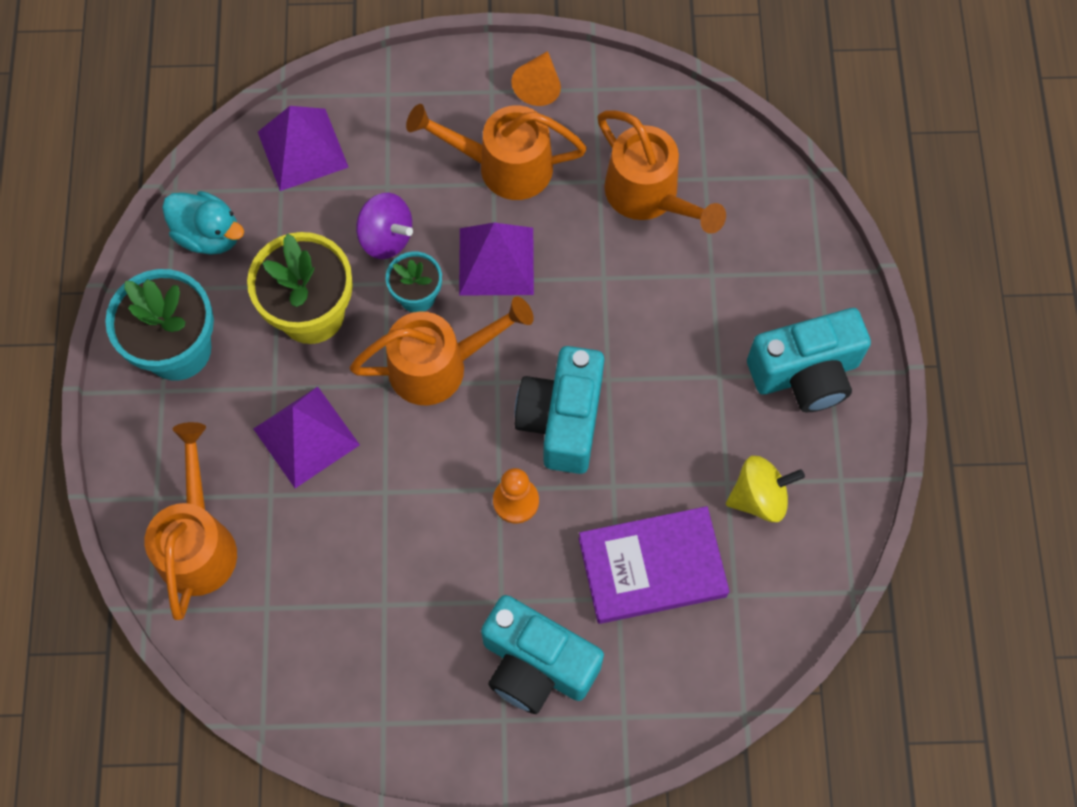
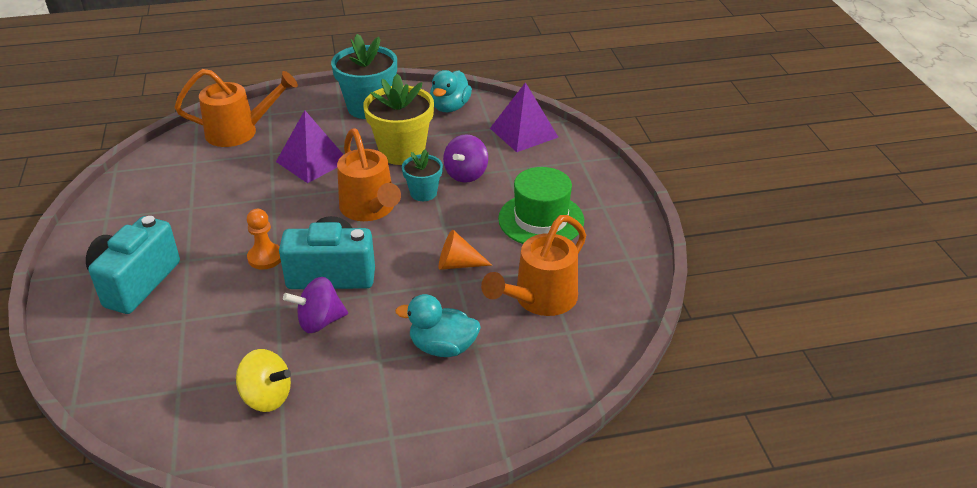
camera: 80 degrees right, 30 degrees down
orange watering can [406,104,587,200] -> green hat [498,167,584,244]
purple pyramid [459,223,534,296] -> none
orange cone [511,51,561,106] -> orange cone moved to [439,230,492,270]
purple book [579,506,730,624] -> none
yellow spinning top [726,456,805,522] -> yellow spinning top turned 45 degrees counterclockwise [236,349,291,412]
turquoise camera [747,308,871,412] -> none
none -> purple spinning top [283,277,348,333]
none -> turquoise duck [395,294,481,357]

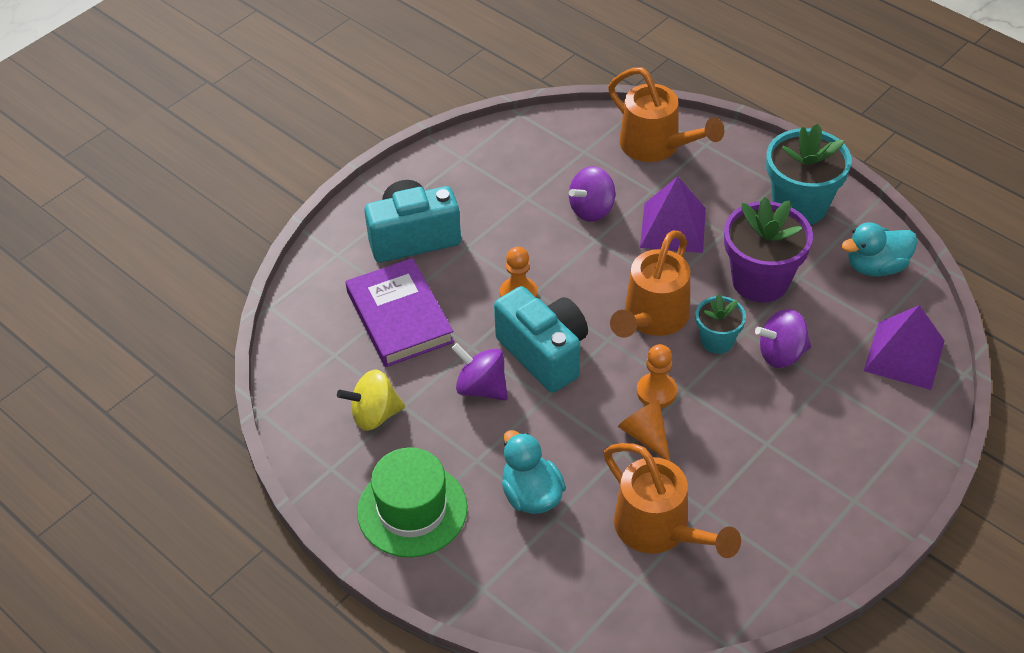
camera: 55 degrees right, 10 degrees up
yellow spinning top [236,349,291,412] -> yellow spinning top turned 90 degrees clockwise [337,369,405,431]
yellow flower pot [363,74,434,165] -> purple flower pot [724,197,813,302]
orange watering can [481,215,586,316] -> orange watering can turned 135 degrees counterclockwise [604,443,741,558]
green hat [498,167,584,244] -> green hat moved to [357,447,467,557]
none -> purple book [346,258,454,367]
none -> purple spinning top [569,166,615,222]
none -> orange pawn [637,344,677,408]

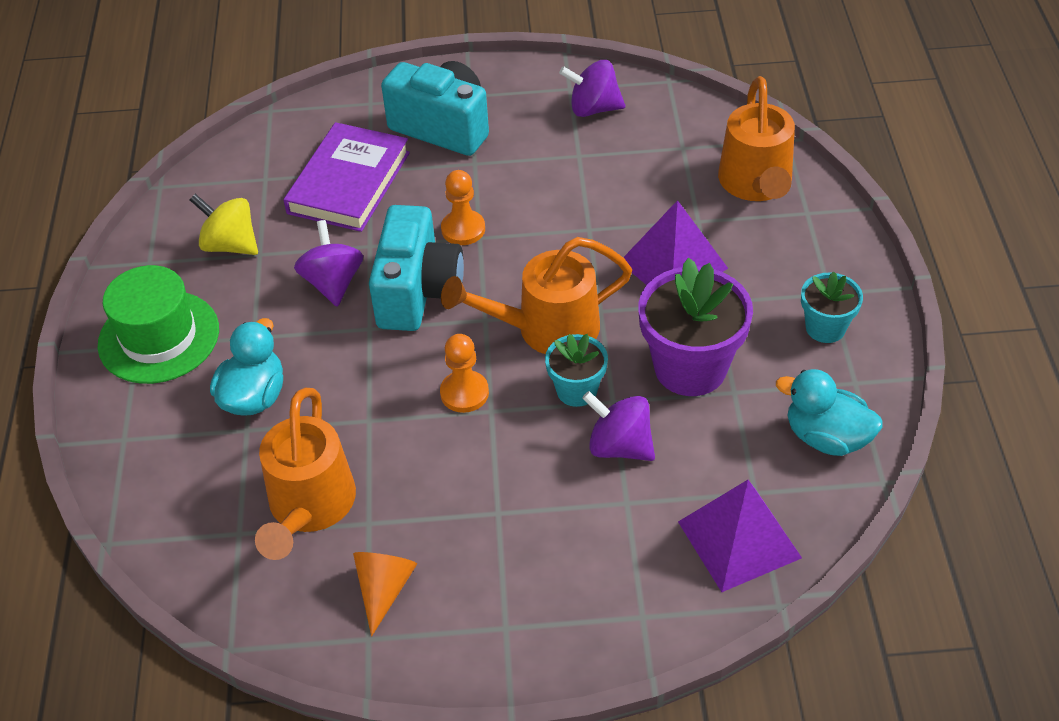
camera: 45 degrees right, 0 degrees up
purple spinning top [569,166,615,222] -> purple spinning top moved to [559,60,625,117]
orange cone [618,400,670,461] -> orange cone moved to [353,552,417,636]
turquoise flower pot [766,124,852,225] -> turquoise flower pot [801,272,863,343], size x0.56

